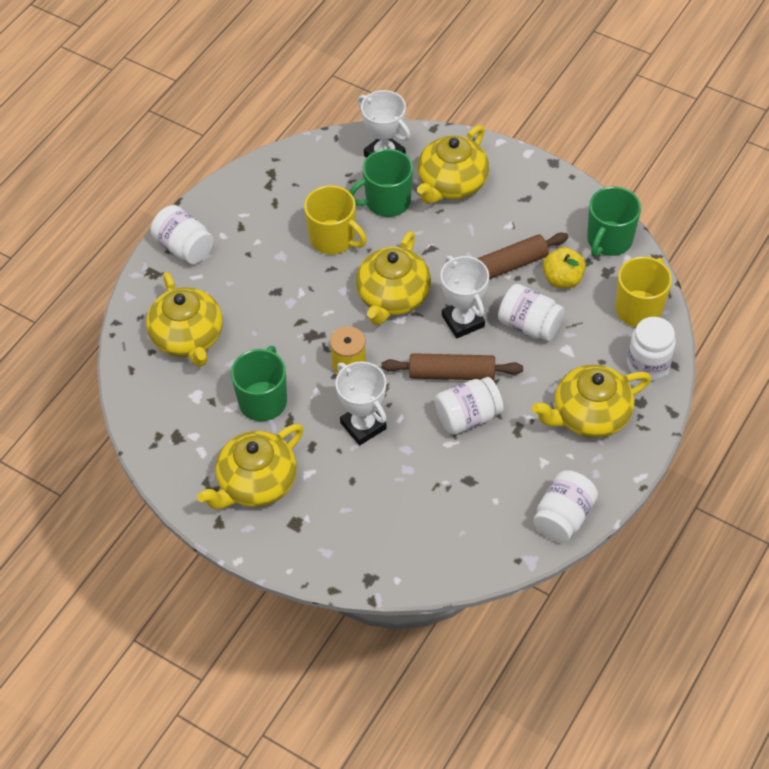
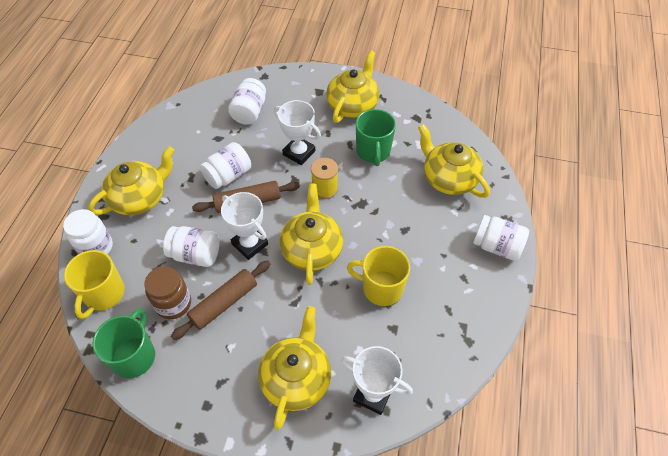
camera: 160 degrees right, 0 degrees up
green mug [349,149,413,217] -> none
white jar [533,470,598,542] -> white jar moved to [228,78,266,124]
yellow apple [543,247,586,288] -> brown jar [144,266,191,320]

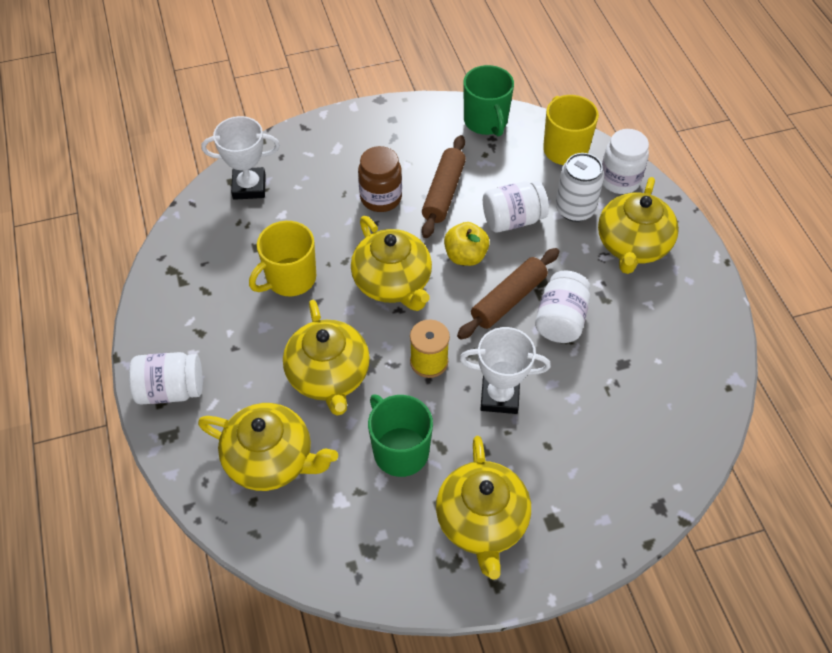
camera: 150 degrees right, 0 degrees up
brown jar [144,266,191,320] -> brown jar moved to [358,146,402,212]
white trophy [221,192,268,260] -> yellow apple [444,222,490,266]
white jar [228,78,266,124] -> none
yellow teapot [258,306,332,430] -> yellow teapot moved to [283,300,370,416]
yellow mug [347,246,410,306] -> yellow mug turned 150 degrees clockwise [249,221,316,296]
none -> white can [555,153,604,222]

